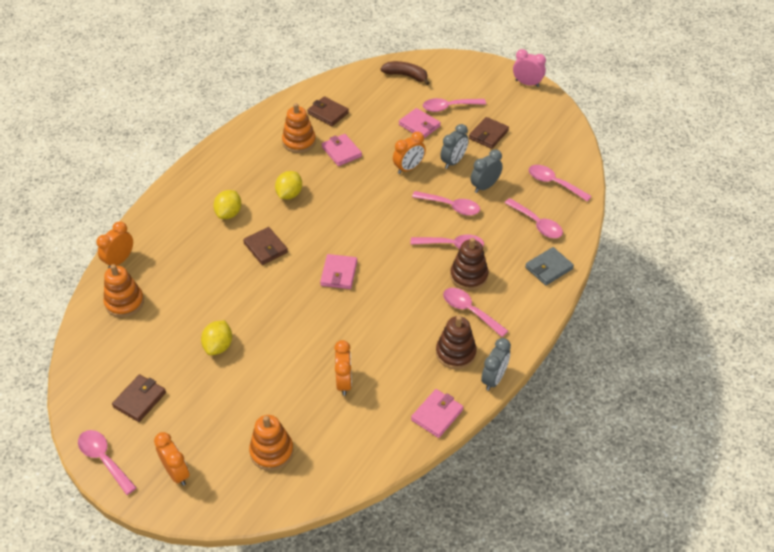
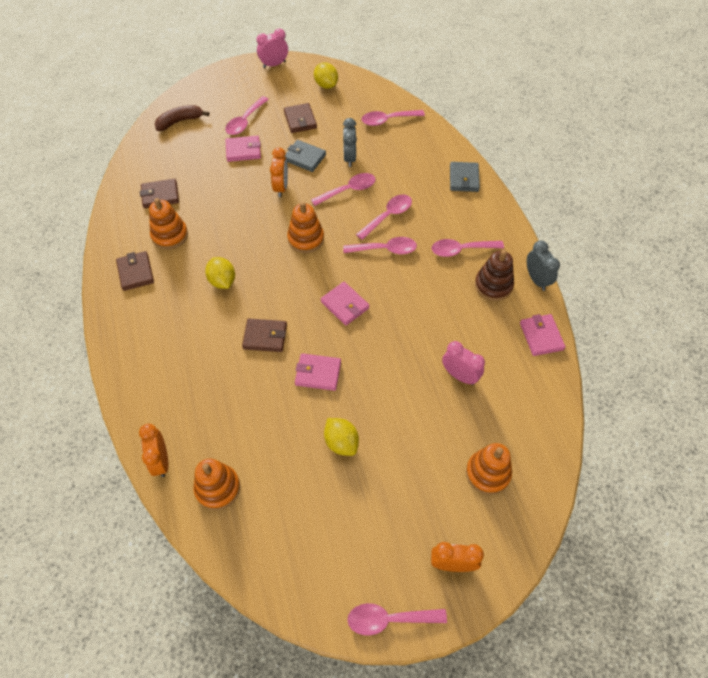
camera: 50 degrees left, 10 degrees up
brown wallet [112,374,166,422] -> brown wallet moved to [116,251,154,291]
yellow lemon [213,190,241,219] -> yellow lemon moved to [314,62,338,89]
pink wallet [322,134,362,166] -> pink wallet moved to [295,353,341,391]
orange clock [334,340,352,396] -> pink clock [442,341,485,385]
grey clock [440,124,469,169] -> grey wallet [285,140,326,172]
brown stacking toy [450,238,489,290] -> none
pink spoon [504,198,563,238] -> pink spoon moved to [343,237,417,254]
none -> orange stacking toy [287,202,324,253]

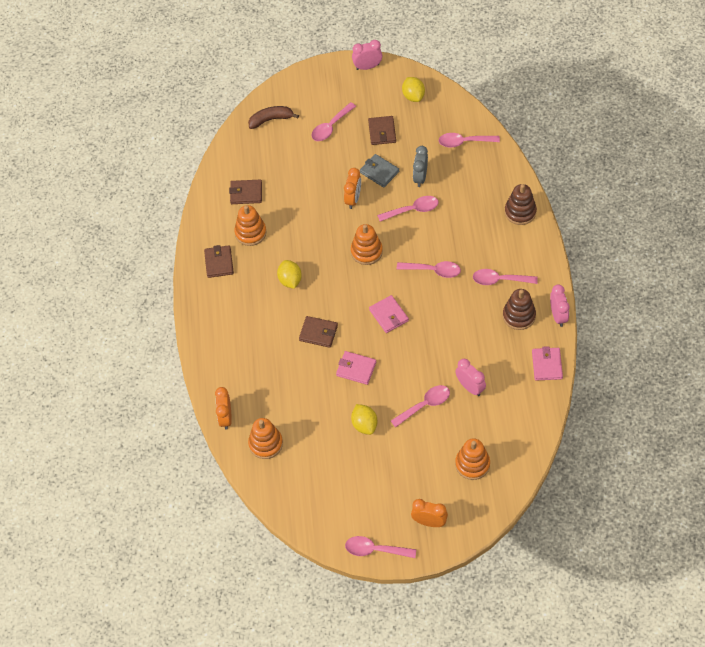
camera: 15 degrees right, 0 degrees up
pink wallet [226,135,261,162] -> none
pink spoon [356,194,412,240] -> pink spoon moved to [391,385,450,428]
grey wallet [450,162,480,192] -> brown stacking toy [505,184,537,225]
grey clock [527,241,560,291] -> pink clock [550,285,570,327]

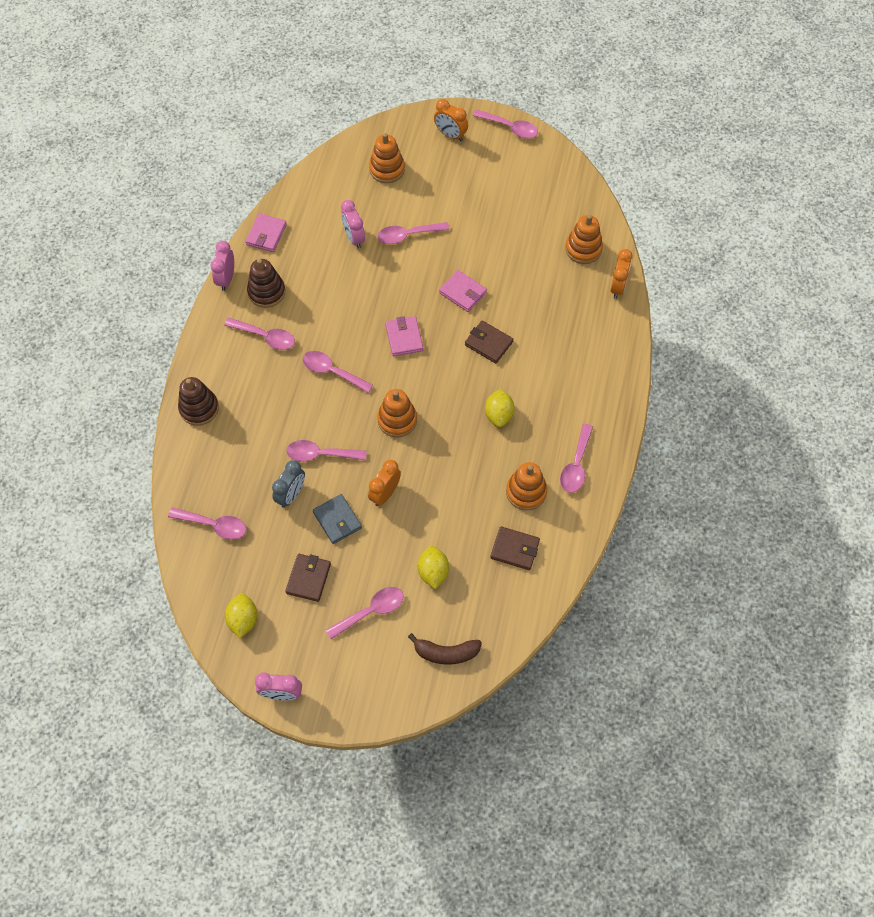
camera: 165 degrees left, 5 degrees up
brown wallet [204,245,234,278] -> pink spoon [560,424,593,493]
yellow lemon [351,404,377,435] -> yellow lemon moved to [418,546,449,589]

